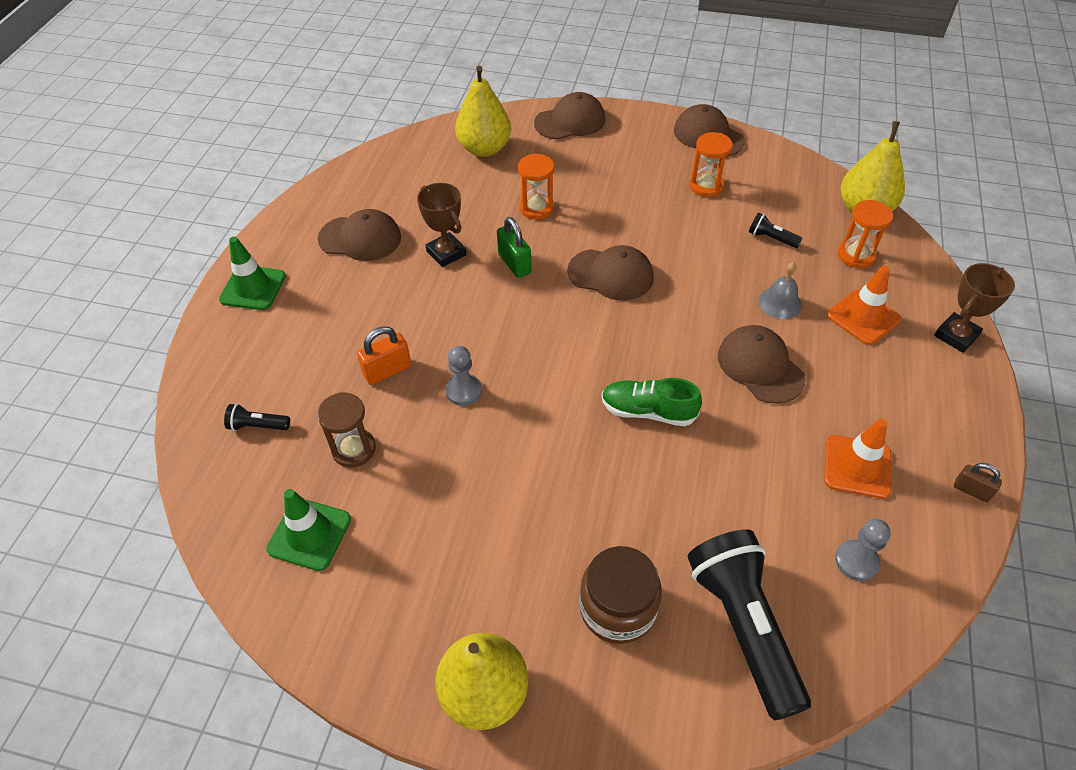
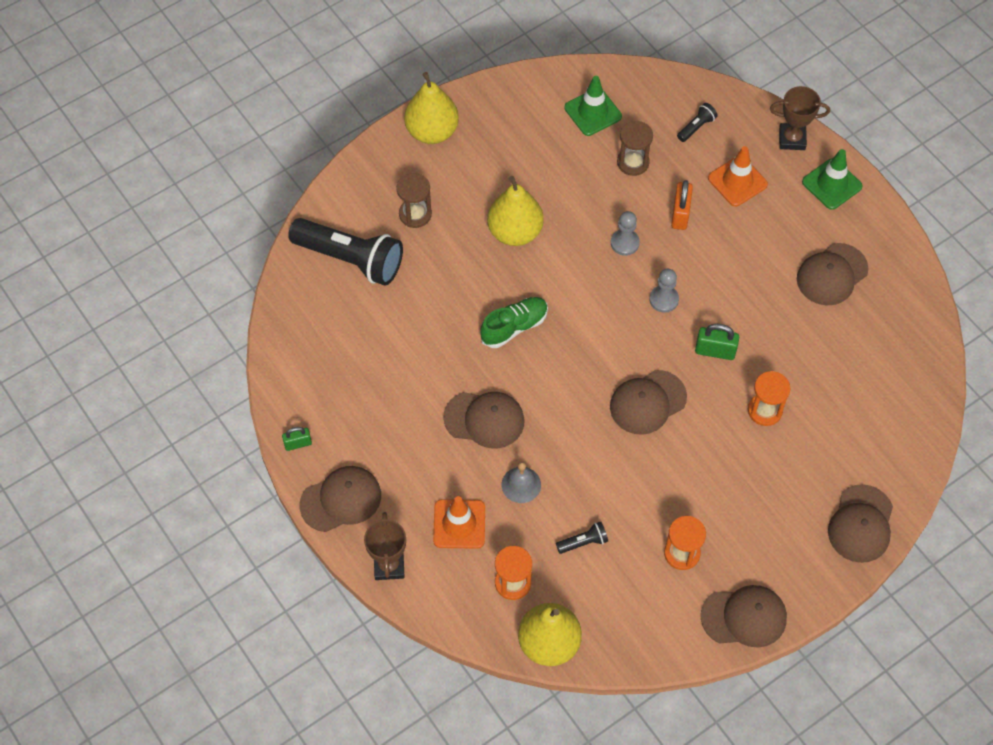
camera: 130 degrees right, 10 degrees up
brown trophy [417,183,466,267] -> brown trophy moved to [770,86,830,150]
yellow pear [455,66,511,157] -> yellow pear moved to [487,176,544,246]
brown jar [579,546,662,644] -> brown hourglass [397,173,432,228]
orange traffic cone [824,418,892,499] -> orange traffic cone moved to [708,146,768,207]
grey pawn [835,519,891,581] -> grey pawn moved to [649,269,679,313]
brown padlock [954,463,1002,502] -> green padlock [282,427,312,451]
none -> brown cap [299,466,381,532]

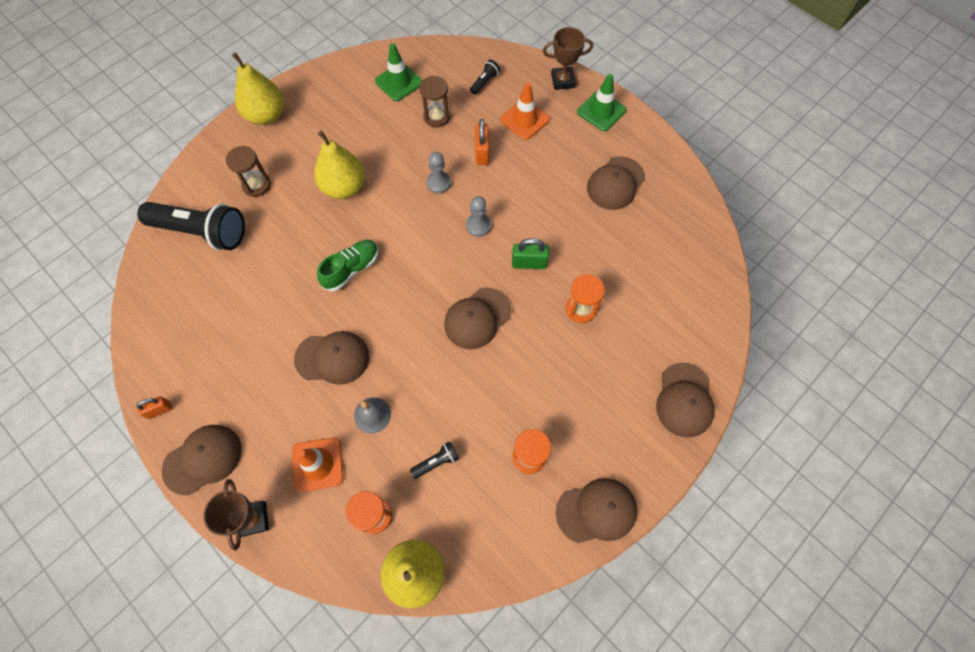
camera: 10 degrees left, 5 degrees up
green padlock [282,427,312,451] -> orange padlock [136,396,172,419]

